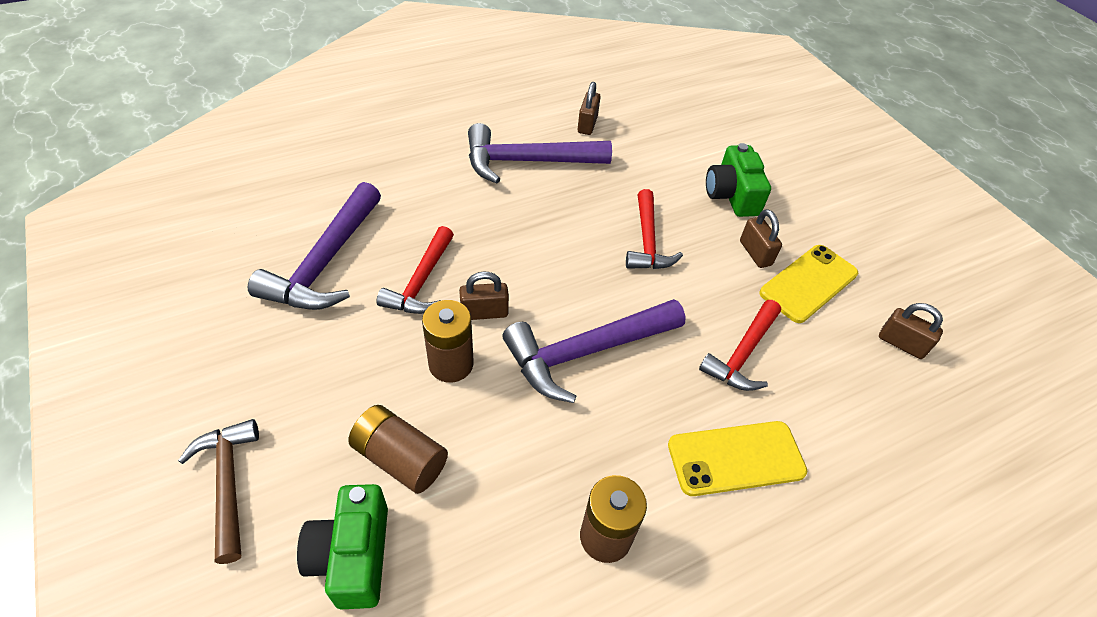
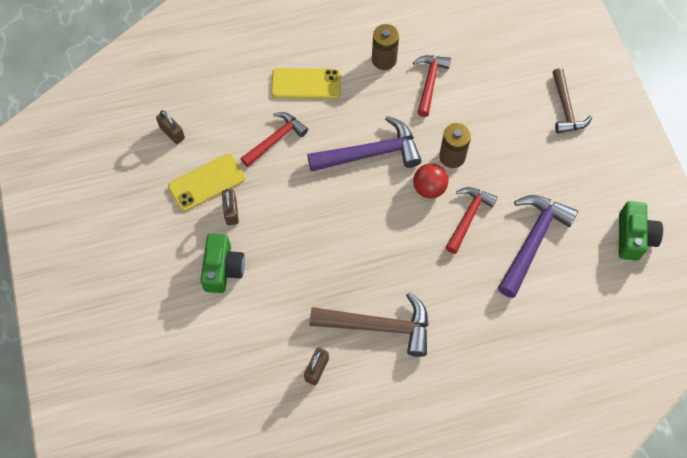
camera: 165 degrees left, 15 degrees up
green camera [297,484,388,609] -> green camera moved to [619,201,663,261]
brown battery [348,405,448,494] -> none
brown padlock [459,271,509,320] -> red ball [413,163,448,199]
purple hammer [468,123,612,184] -> brown hammer [310,292,429,357]
red hammer [626,189,683,269] -> red hammer moved to [413,55,451,117]

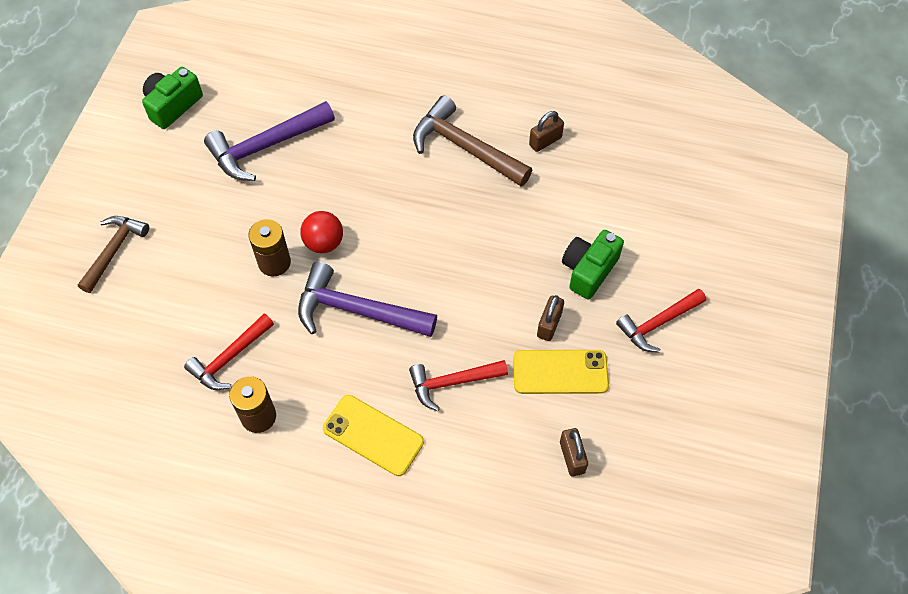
camera: 150 degrees left, 5 degrees down
red hammer [445,187,497,254] -> red hammer moved to [616,289,706,353]

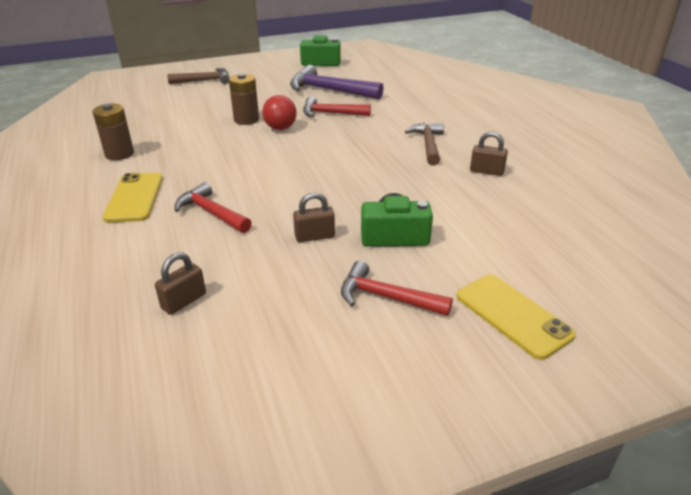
camera: 55 degrees right, 25 degrees down
red hammer [184,314,274,390] -> red hammer moved to [303,97,371,117]
purple hammer [298,262,437,337] -> none
brown hammer [413,96,532,186] -> brown hammer [405,123,444,165], size x0.66
yellow phone [513,350,609,394] -> yellow phone moved to [457,275,576,360]

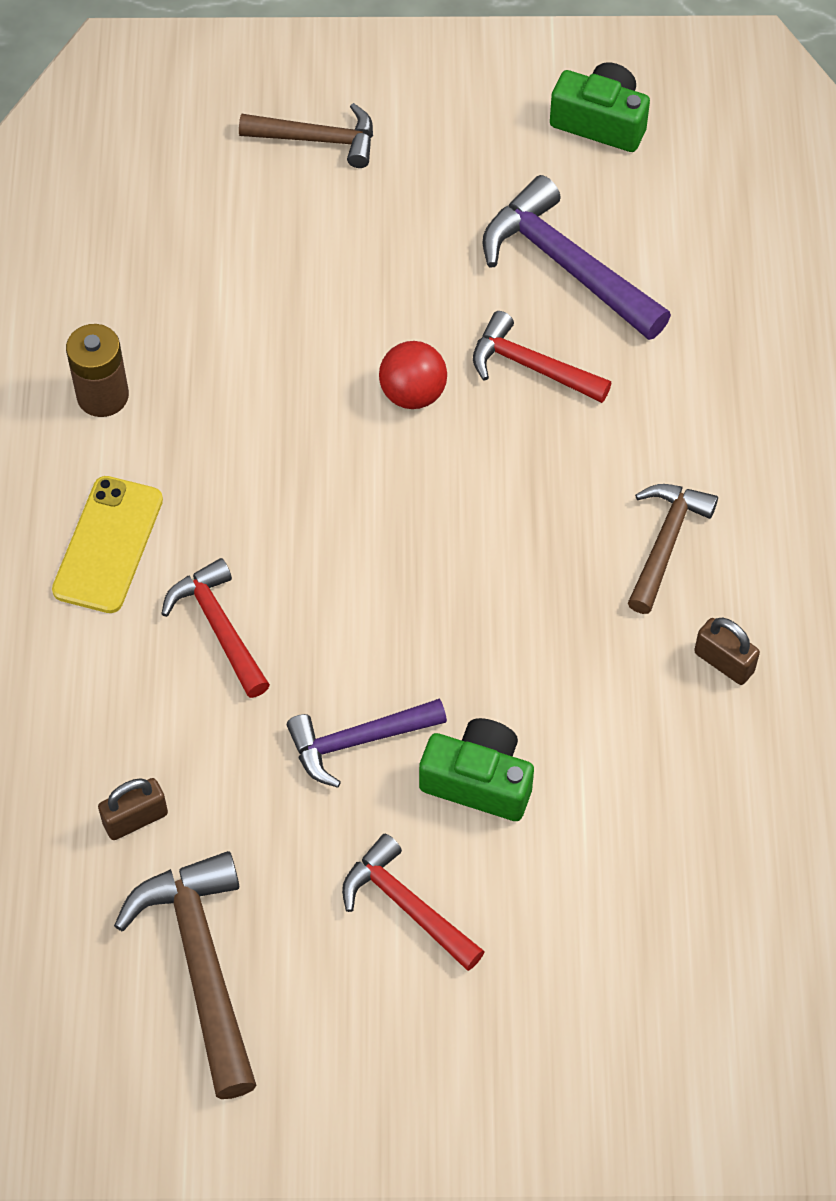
camera: 20 degrees right, 25 degrees up
brown battery [229,73,259,125] -> none
brown padlock [293,193,335,242] -> purple hammer [287,698,447,788]
yellow phone [457,275,576,360] -> none
none -> brown hammer [114,851,256,1099]

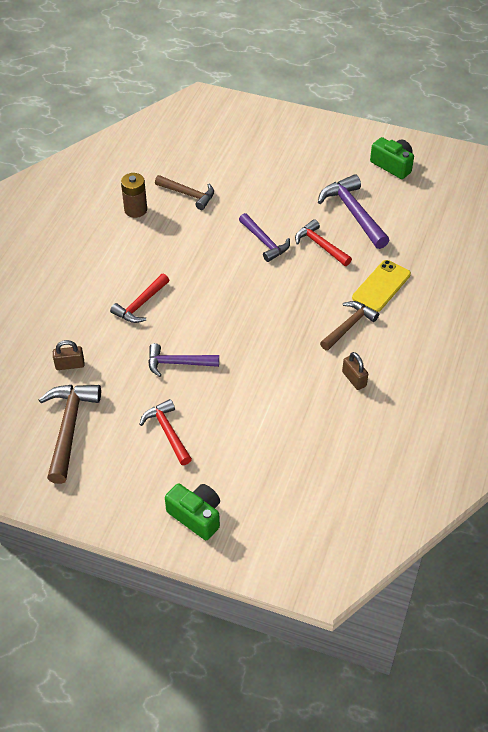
camera: 20 degrees right, 10 degrees down
yellow phone [52,476,163,613] -> yellow phone moved to [352,260,411,312]
red hammer [161,558,270,698] -> red hammer turned 135 degrees counterclockwise [110,274,169,323]
brown hammer [239,103,373,168] -> brown hammer moved to [155,175,214,210]
red ball [379,341,447,409] -> purple hammer [239,213,290,262]
green camera [419,718,534,821] -> green camera moved to [165,484,220,540]

